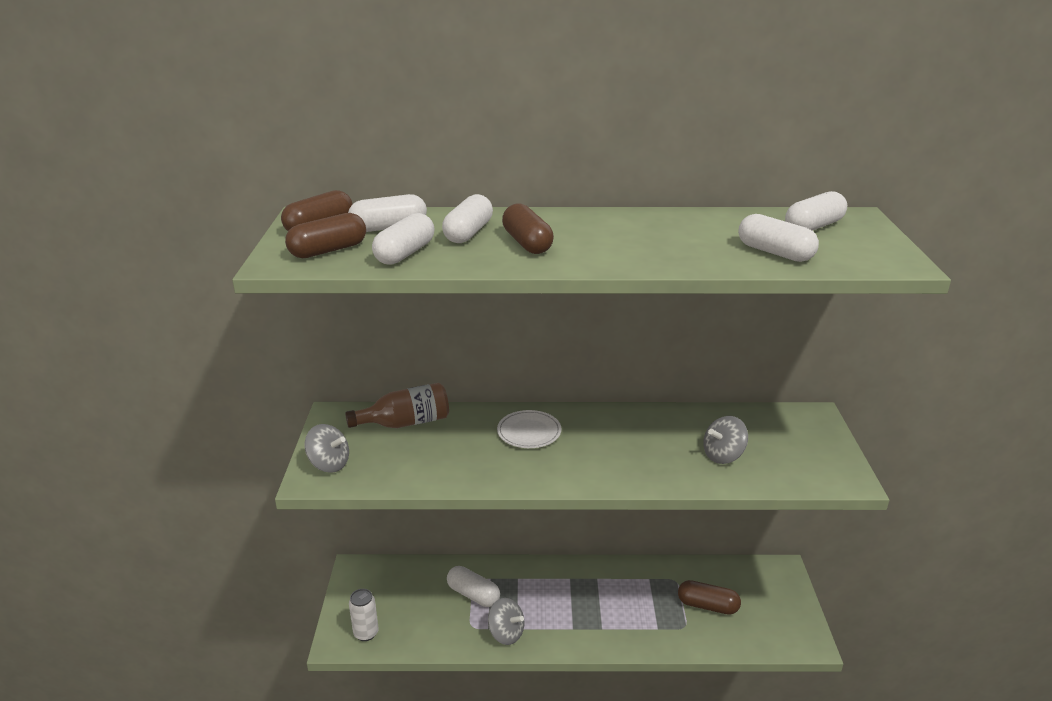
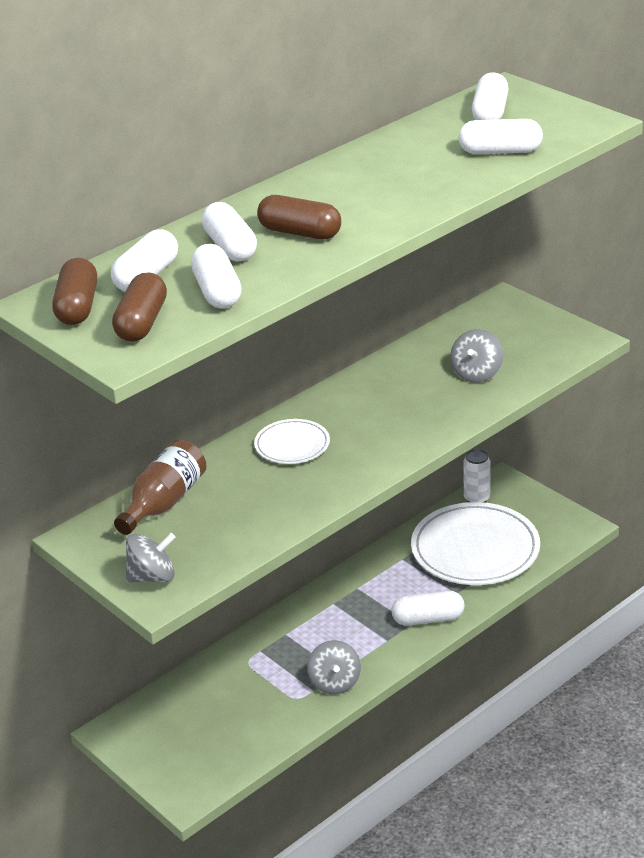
camera: 40 degrees left, 5 degrees up
white can [349,589,379,641] -> white can moved to [463,449,490,503]
white capsule [447,566,500,607] -> white capsule moved to [392,591,465,626]
grey spinning top [488,598,524,645] -> grey spinning top turned 90 degrees clockwise [307,640,361,694]
brown capsule [678,580,741,615] -> white plate [411,502,540,585]

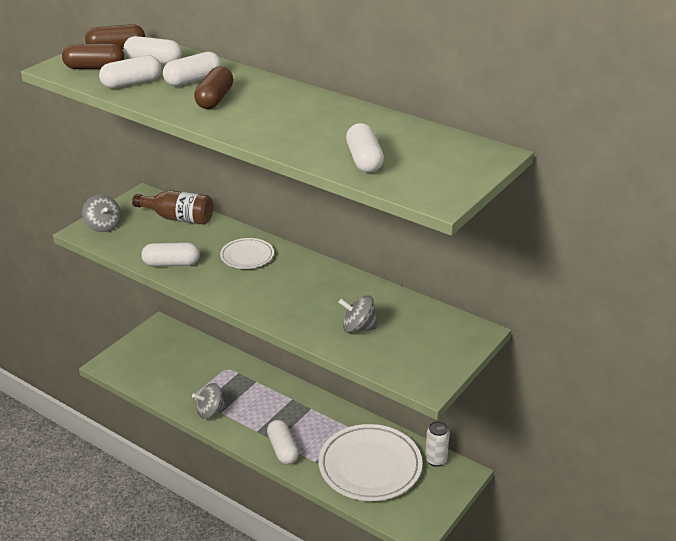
camera: 75 degrees right, 0 degrees up
white capsule [472,72,509,120] -> white capsule moved to [141,242,200,267]

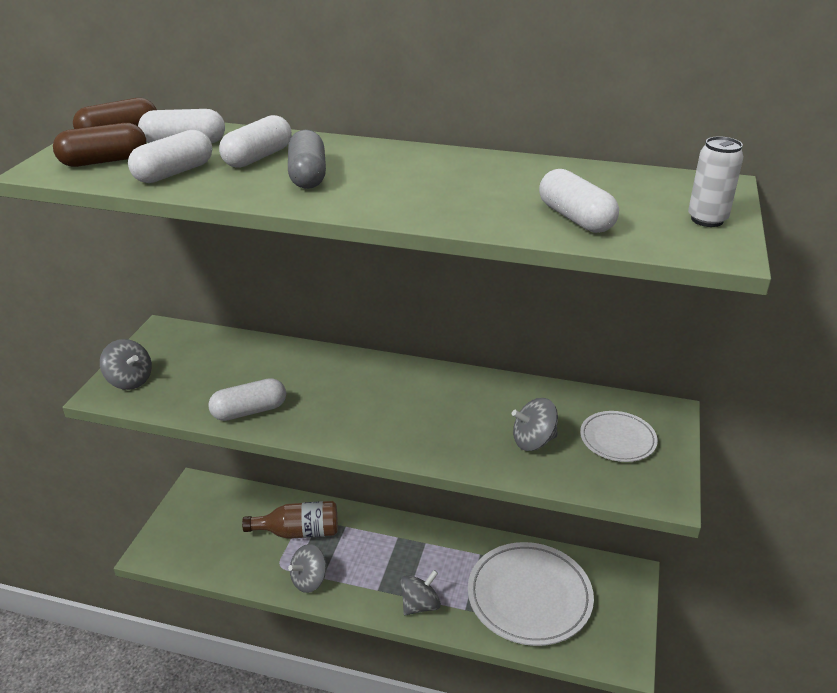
camera: 20 degrees left, 0 degrees up
brown bottle [132,190,213,225] -> brown bottle moved to [242,501,338,539]
brown capsule [194,66,233,109] -> grey capsule [288,130,326,189]
white plate [220,238,274,269] -> white plate moved to [580,411,658,462]
white capsule [267,420,299,465] -> grey spinning top [401,570,441,615]
white can [425,421,449,467] -> white can moved to [688,137,744,227]

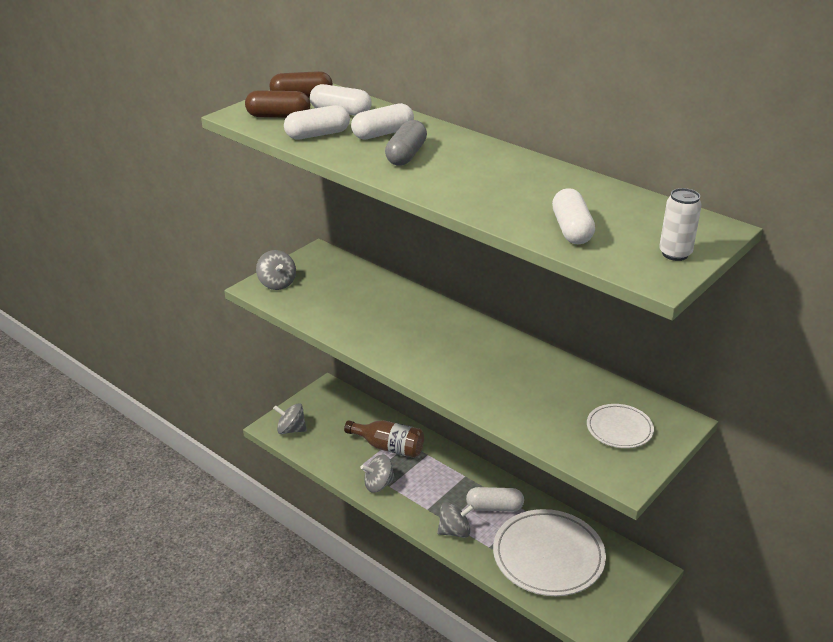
camera: 25 degrees right, 0 degrees up
white capsule [208,378,286,421] -> white capsule moved to [466,487,524,512]
grey spinning top [512,398,558,451] -> grey spinning top moved to [273,403,307,434]

